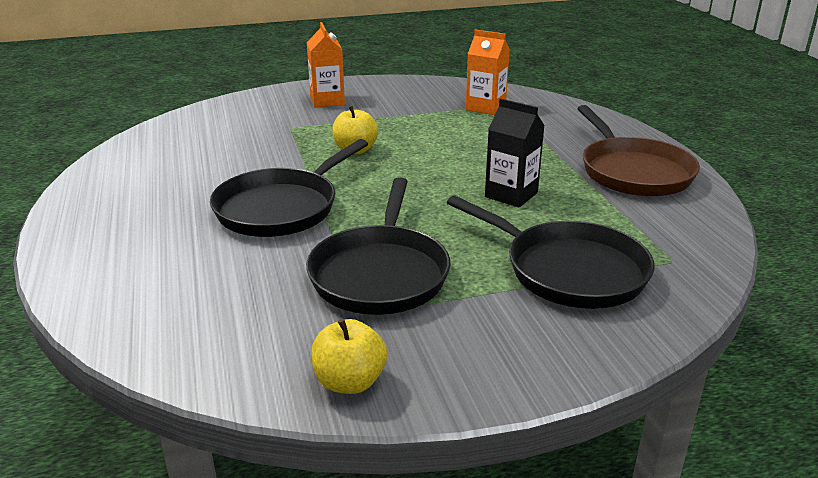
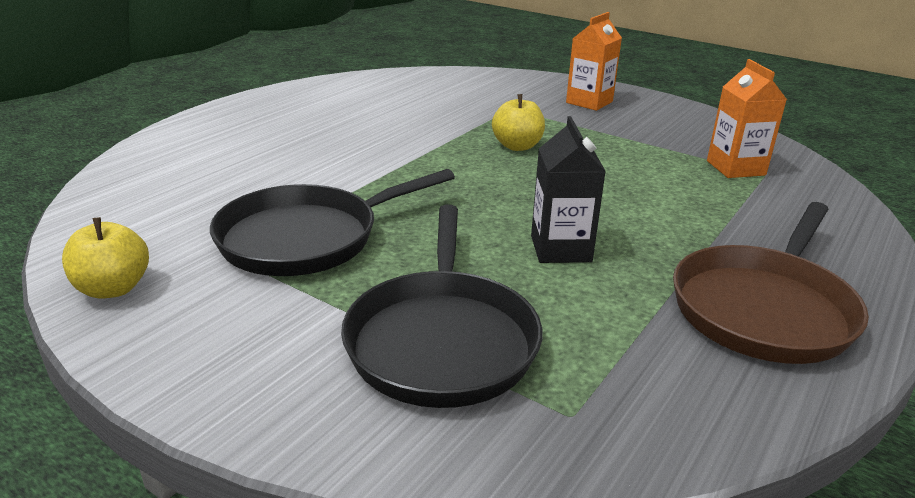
camera: 50 degrees right, 0 degrees up
black pan [210,139,368,237] -> none

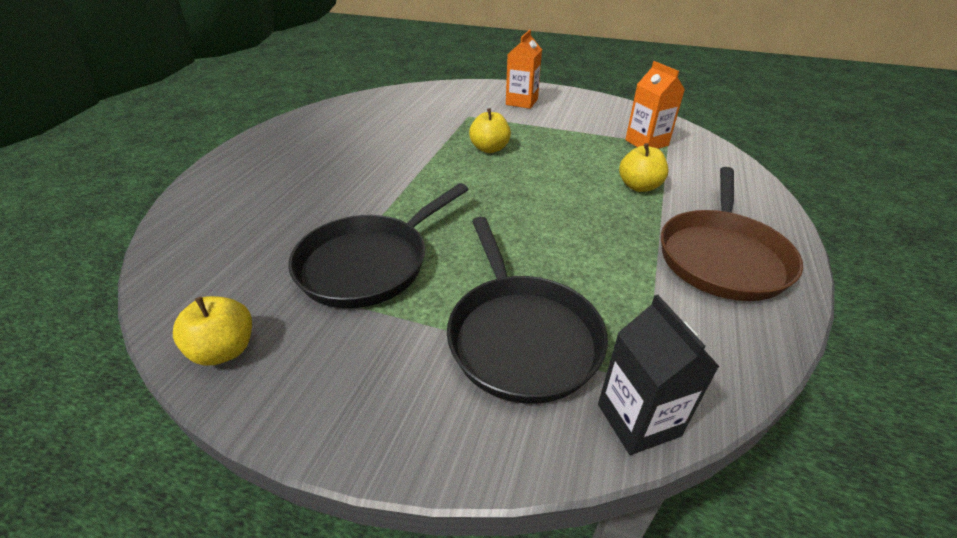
camera: 15 degrees left, 10 degrees up
black carton [531,116,606,263] -> black carton moved to [598,295,720,455]
none -> yellow apple [619,143,668,192]

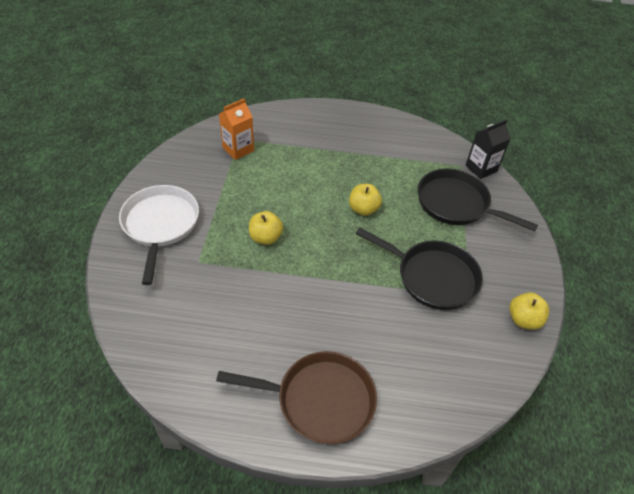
camera: 105 degrees left, 10 degrees up
black pan [447,217,608,404] -> black pan turned 120 degrees counterclockwise [417,168,538,231]
orange carton [506,30,542,109] -> white pan [119,185,199,285]
yellow apple [619,143,668,192] -> yellow apple moved to [349,184,382,216]
brown pan [661,167,803,301] -> brown pan moved to [216,351,377,444]

